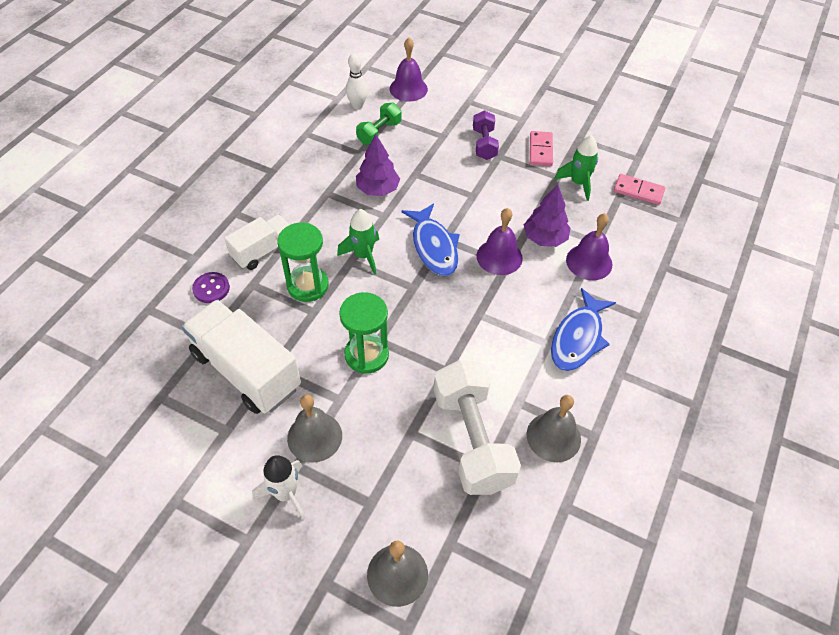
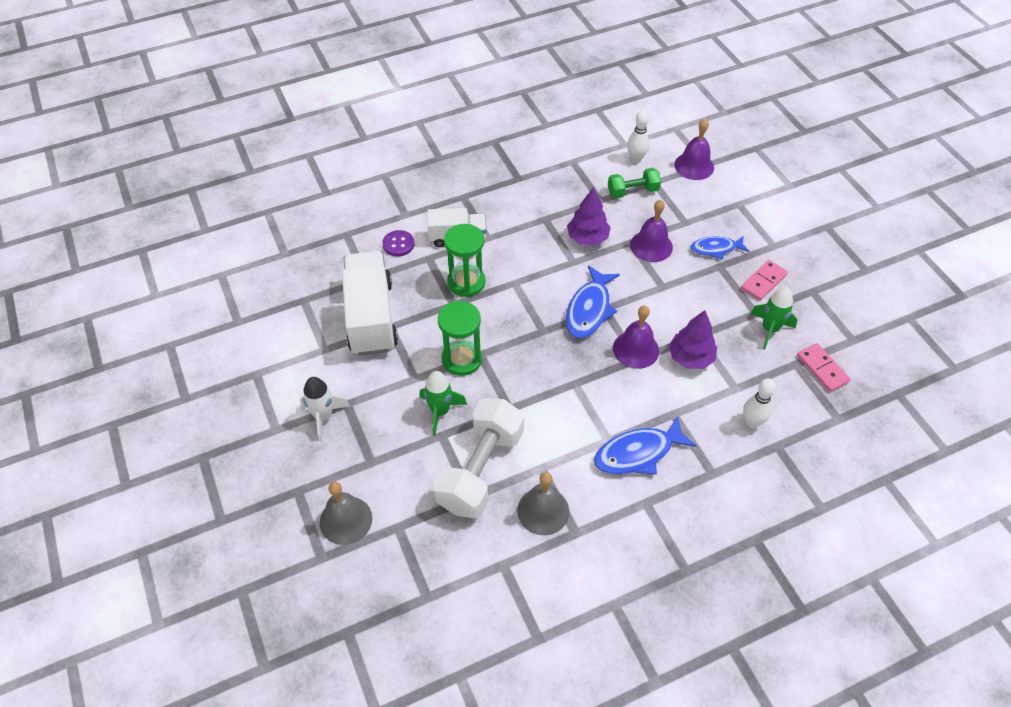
camera: 40 degrees right, 0 degrees up
grey bell [287,394,342,463] -> none
green rocket [337,209,379,275] -> green rocket moved to [419,371,467,436]
purple dumbbell [473,110,499,160] -> blue fish [691,236,749,259]
purple bell [566,213,612,280] -> purple bell moved to [630,200,673,262]
none -> white bowling pin [743,378,776,428]

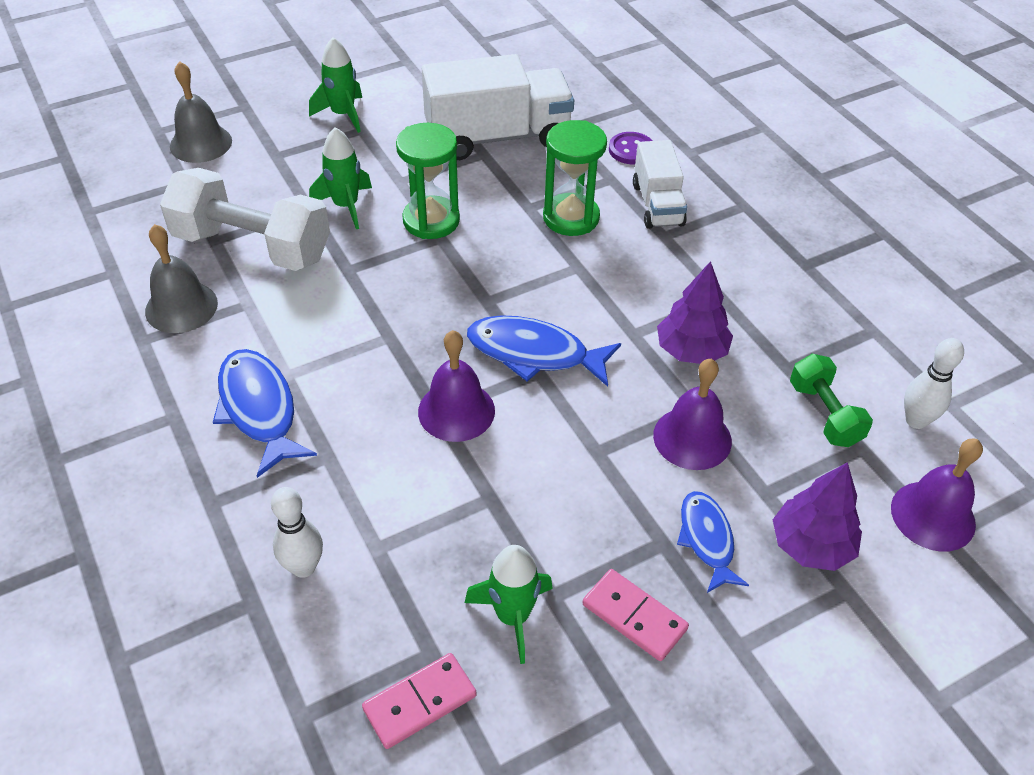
camera: 85 degrees right, 5 degrees down
white rocket [300,377,350,442] -> green rocket [309,37,362,133]
purple tree [669,310,717,369] -> purple tree moved to [773,462,862,571]

